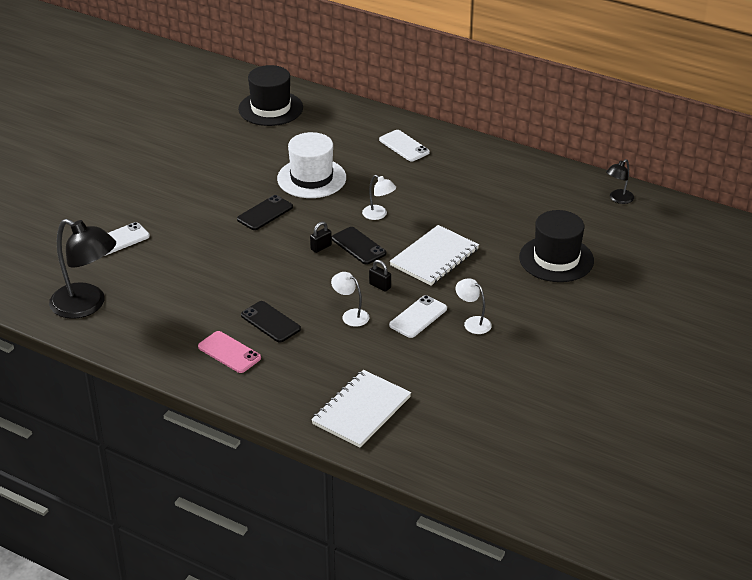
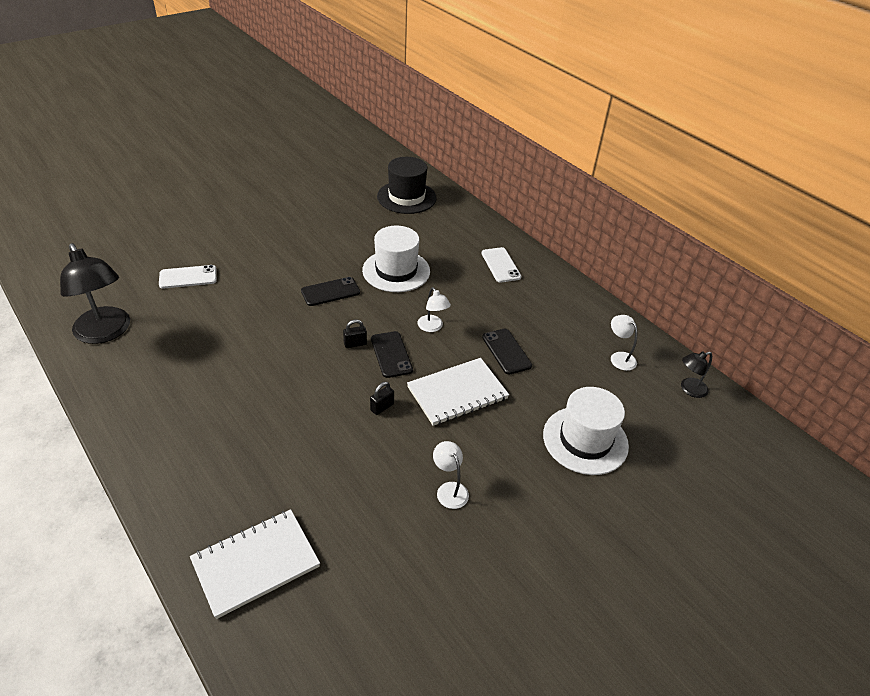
camera: 20 degrees right, 5 degrees up
pink phone [198,331,261,373] -> none
black phone [241,301,301,342] -> black phone moved to [482,329,532,374]
white lamp [331,272,369,327] -> white lamp moved to [611,315,637,371]
black padlock [369,260,391,292] -> black padlock turned 75 degrees clockwise [370,382,394,415]
white phone [389,295,447,338] -> none
black hat [519,210,594,282] -> white hat [543,387,629,475]

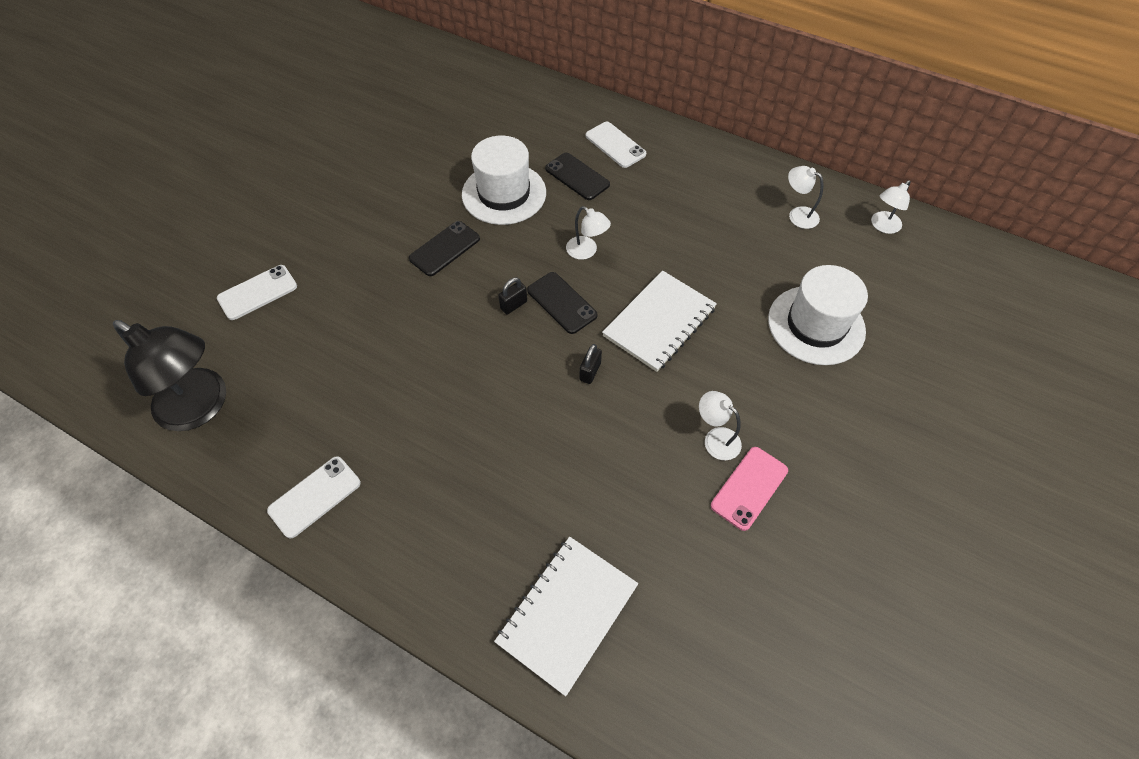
camera: 20 degrees left, 15 degrees up
black hat [377,157,436,214] -> none
black phone [482,329,532,374] -> black phone moved to [545,153,610,200]
black lamp [681,351,712,398] -> white lamp [871,180,911,234]
none -> white phone [267,456,361,539]
none -> pink phone [711,447,788,531]

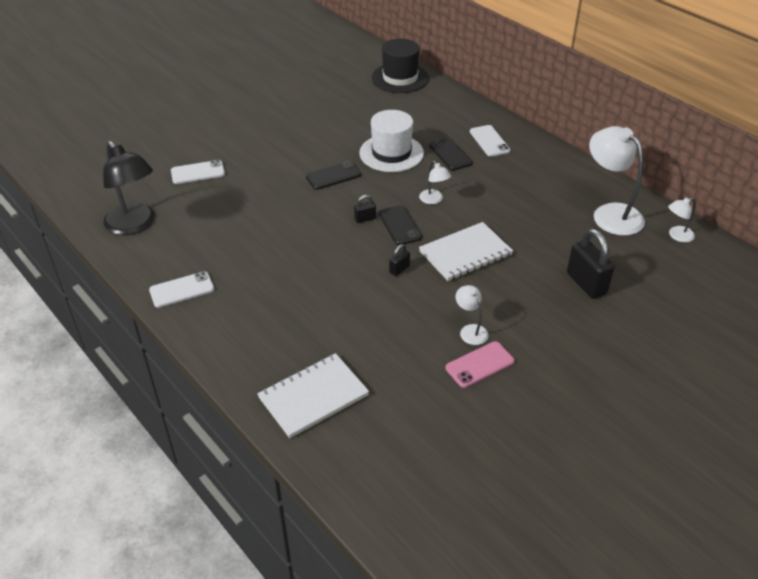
camera: 20 degrees right, 15 degrees down
white hat [768,265,868,365] -> black padlock [567,229,615,299]
white lamp [788,166,823,229] -> white lamp [589,126,645,236], size x2.05
none -> black hat [372,39,429,93]

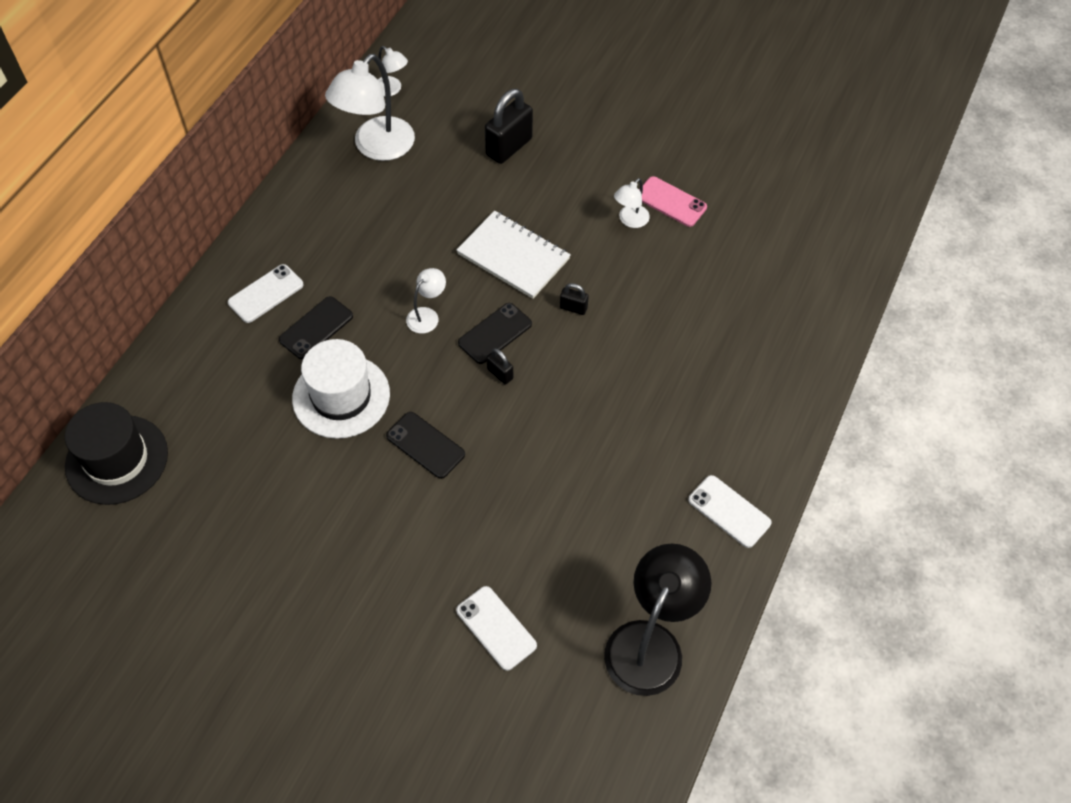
camera: 115 degrees left, 15 degrees up
white notebook [257,353,369,438] -> none

